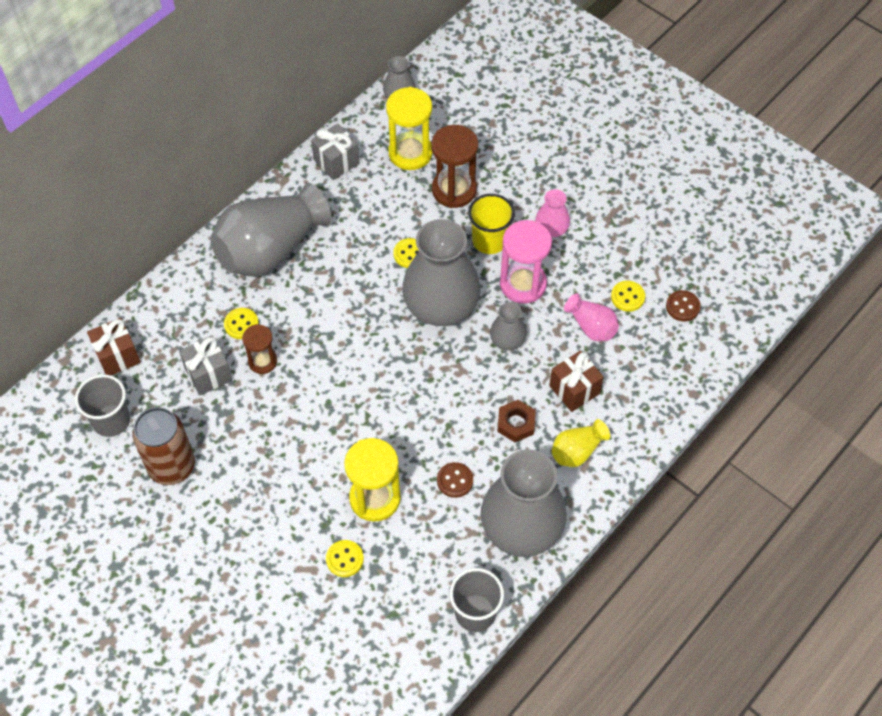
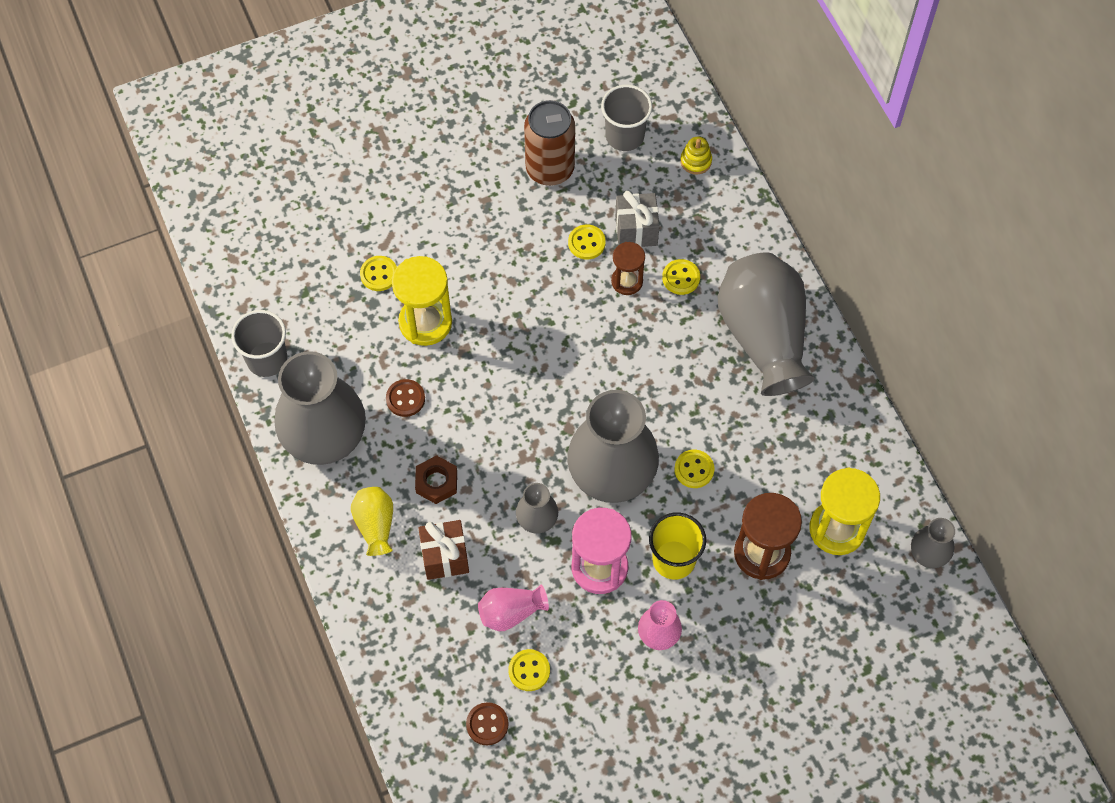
camera: 115 degrees right, 5 degrees up
brown gift [87,318,141,375] -> yellow stacking toy [680,137,712,174]
grey gift [311,124,359,180] -> none
none -> yellow button [568,224,606,260]

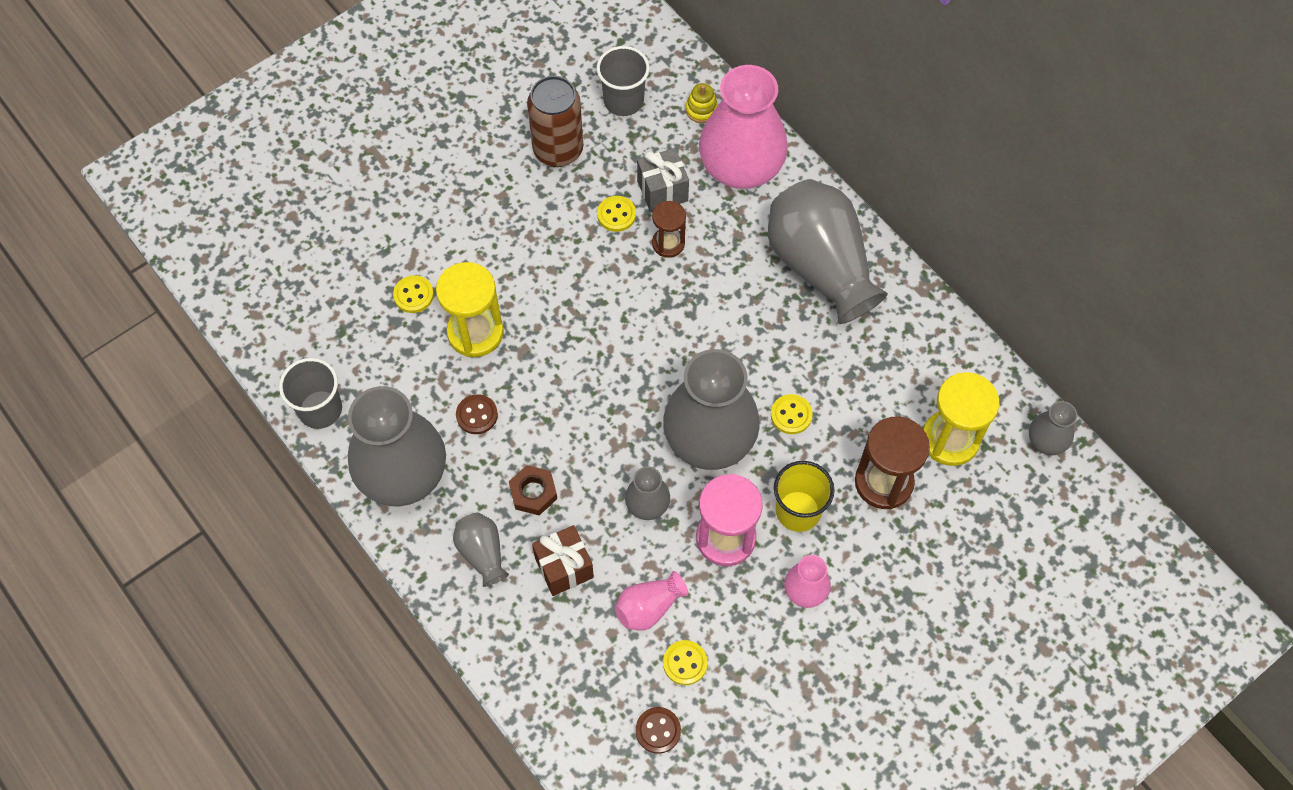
camera: 15 degrees left, 0 degrees up
yellow vase [351,487,393,556] -> grey vase [453,512,509,587]
yellow button [662,259,700,295] -> none
none -> pink vase [699,65,788,189]

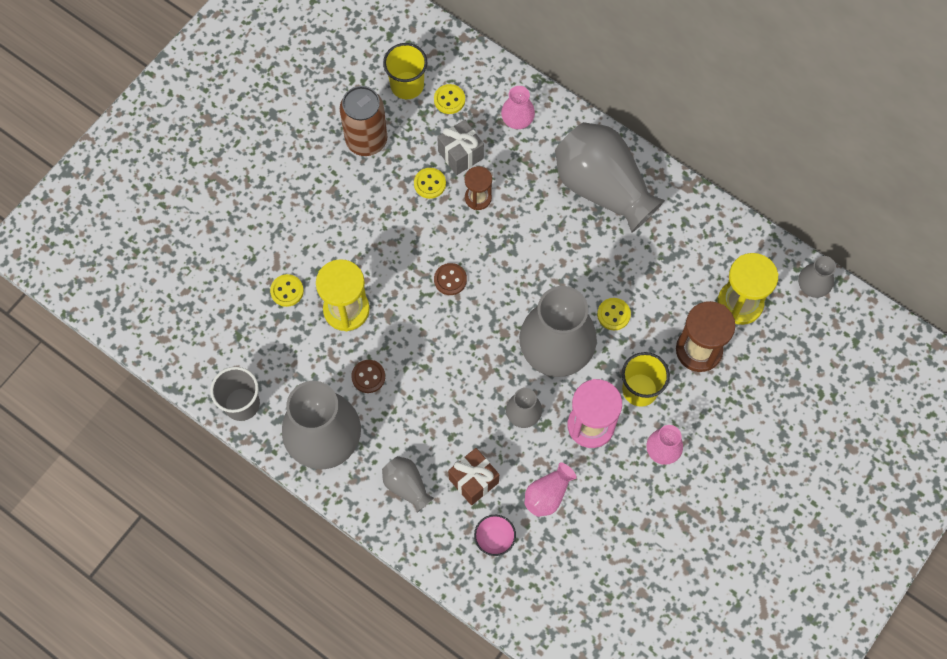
camera: 15 degrees left, 5 degrees up
brown nut [509,465,557,515] -> none
grey cup [597,46,650,116] -> yellow cup [383,43,427,99]
brown button [636,707,681,754] -> brown button moved to [434,263,467,295]
yellow button [663,640,708,685] -> yellow button moved to [434,84,465,114]
yellow stacking toy [686,83,718,123] -> none
pink vase [699,65,788,189] -> pink vase [501,86,535,129], size x0.47
none -> pink bowl [474,515,516,556]

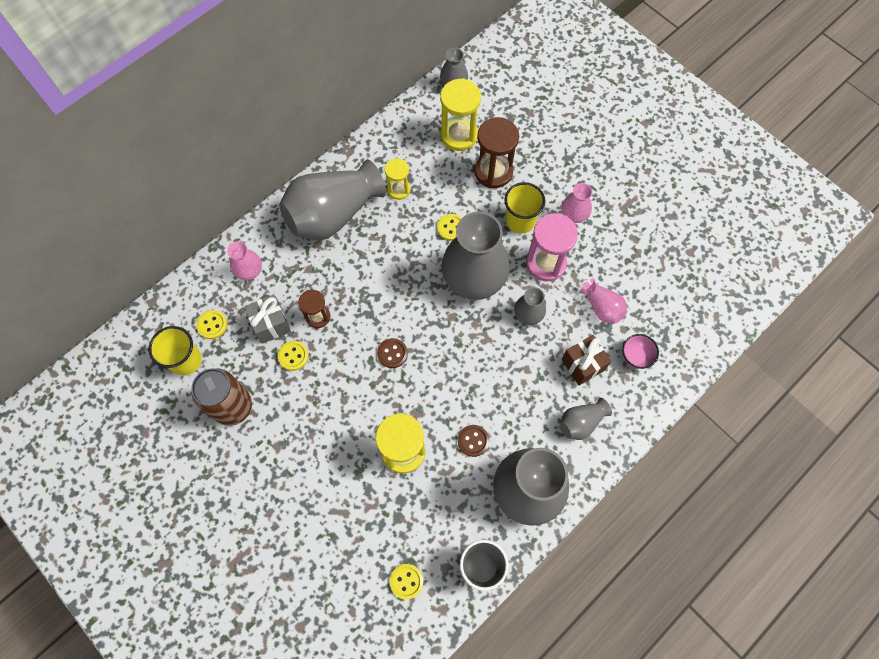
camera: 80 degrees left, 0 degrees up
yellow button [270,274,304,307] -> yellow button moved to [390,564,423,600]
none -> yellow hourglass [385,158,411,200]

